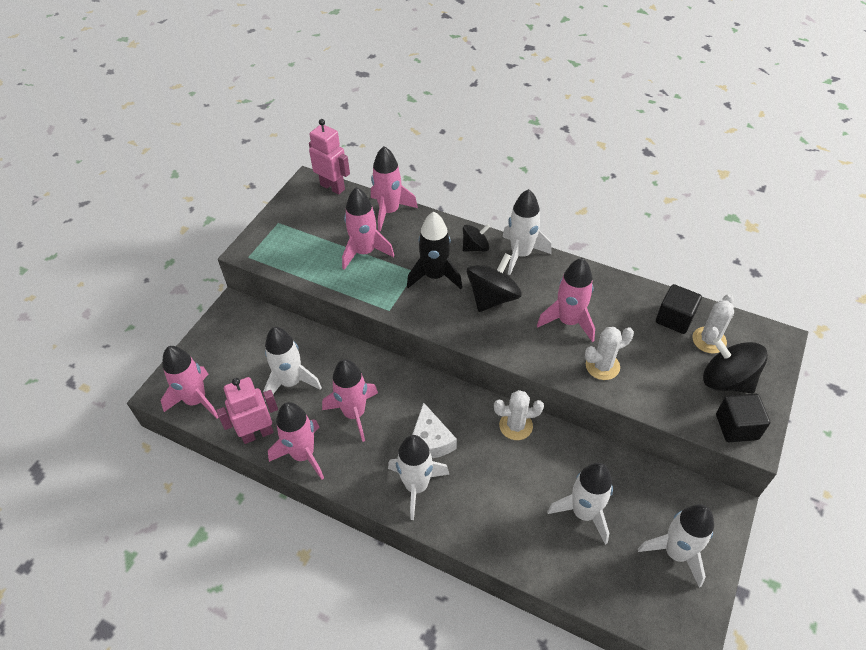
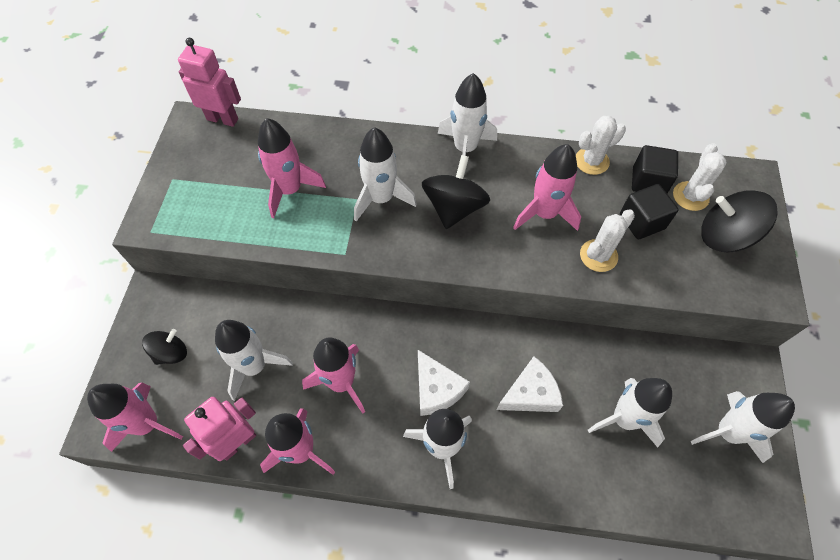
camera: 20 degrees left, 10 degrees up
pink rocket [371,146,418,232] -> none
black rocket [407,212,462,289] -> white rocket [354,127,417,221]
black spinning top [463,224,490,252] -> black spinning top moved to [142,329,187,365]
white cactus [494,390,544,440] -> white cactus moved to [576,116,626,175]
black cube [716,394,770,442] -> black cube moved to [620,184,678,239]
none -> white cheese [497,356,563,412]

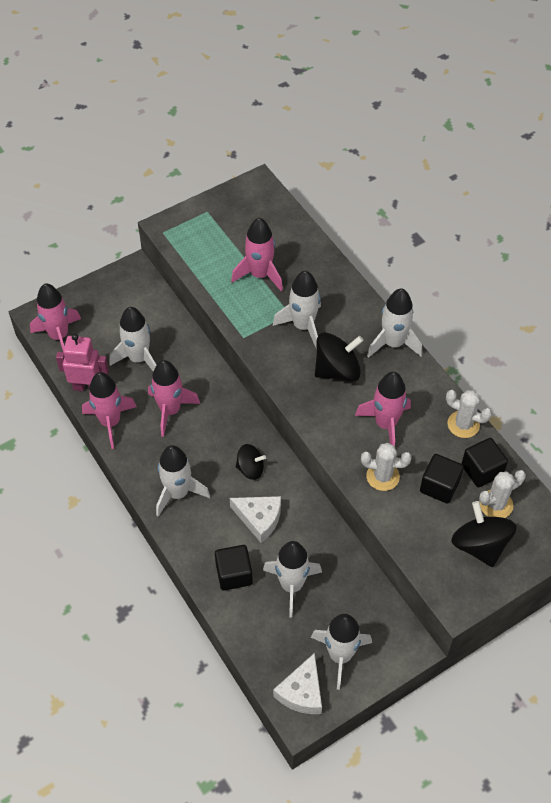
camera: 50 degrees right, 5 degrees down
black spinning top [142,329,187,365] -> black spinning top moved to [236,444,266,480]
pink robot [178,38,241,127] -> none
white cheese [418,350,470,416] -> white cheese moved to [273,653,322,714]
none -> black cube [215,545,253,591]

